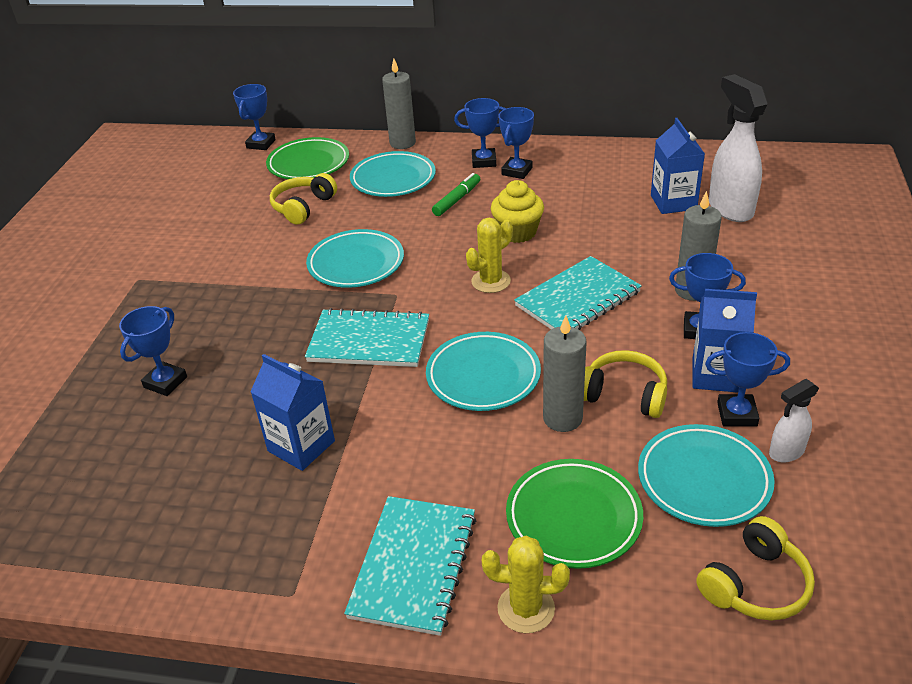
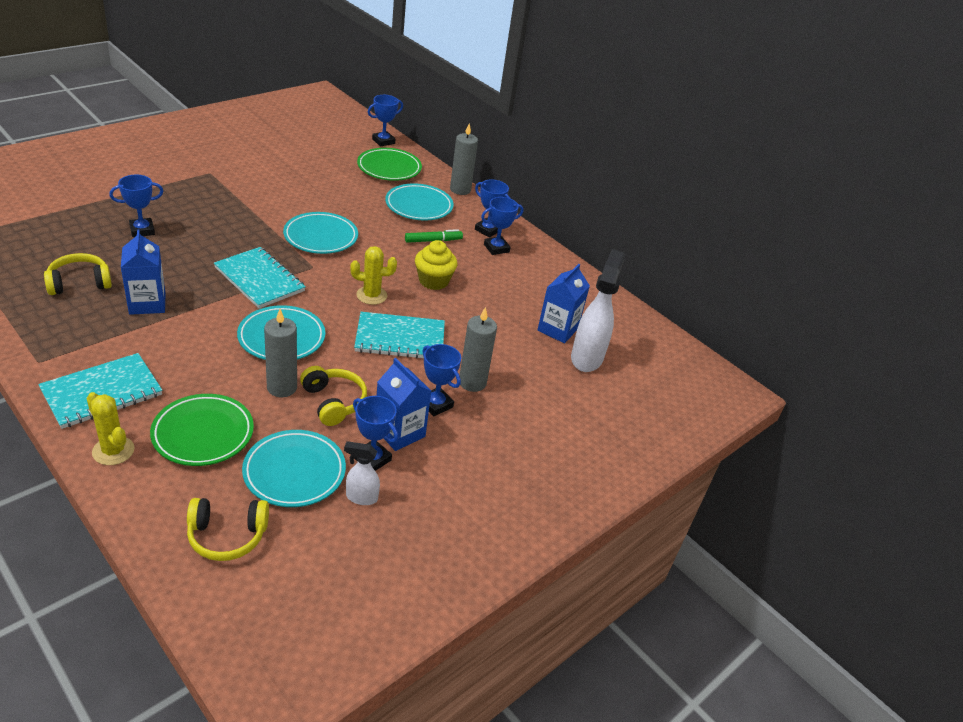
camera: 30 degrees right, 0 degrees up
yellow headphones [270,173,337,225] -> yellow headphones moved to [44,253,112,295]

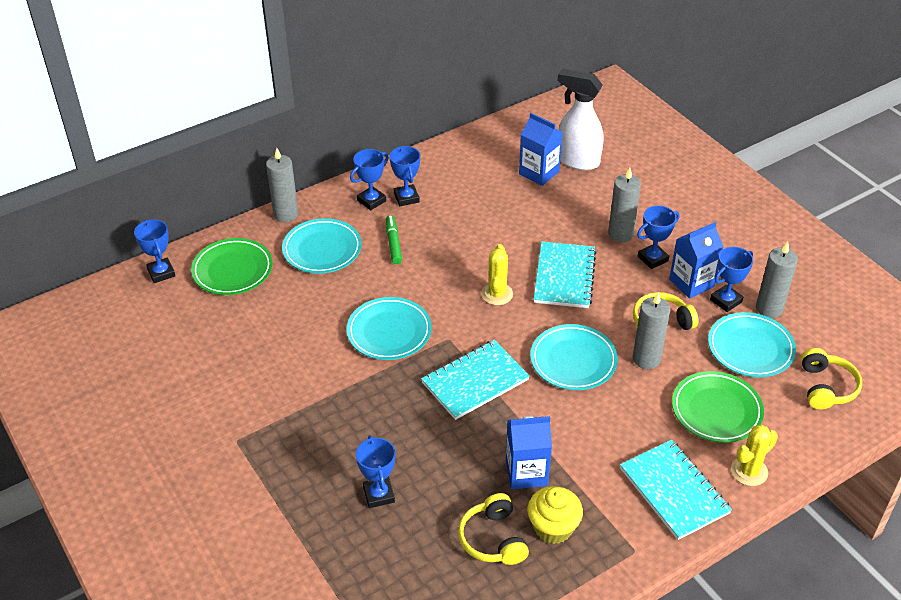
camera: 75 degrees left, 5 degrees up
white spray bottle [344,441,380,505] -> grey candle [756,242,798,318]
yellow cupcake [415,240,458,290] -> yellow cupcake moved to [527,486,583,544]

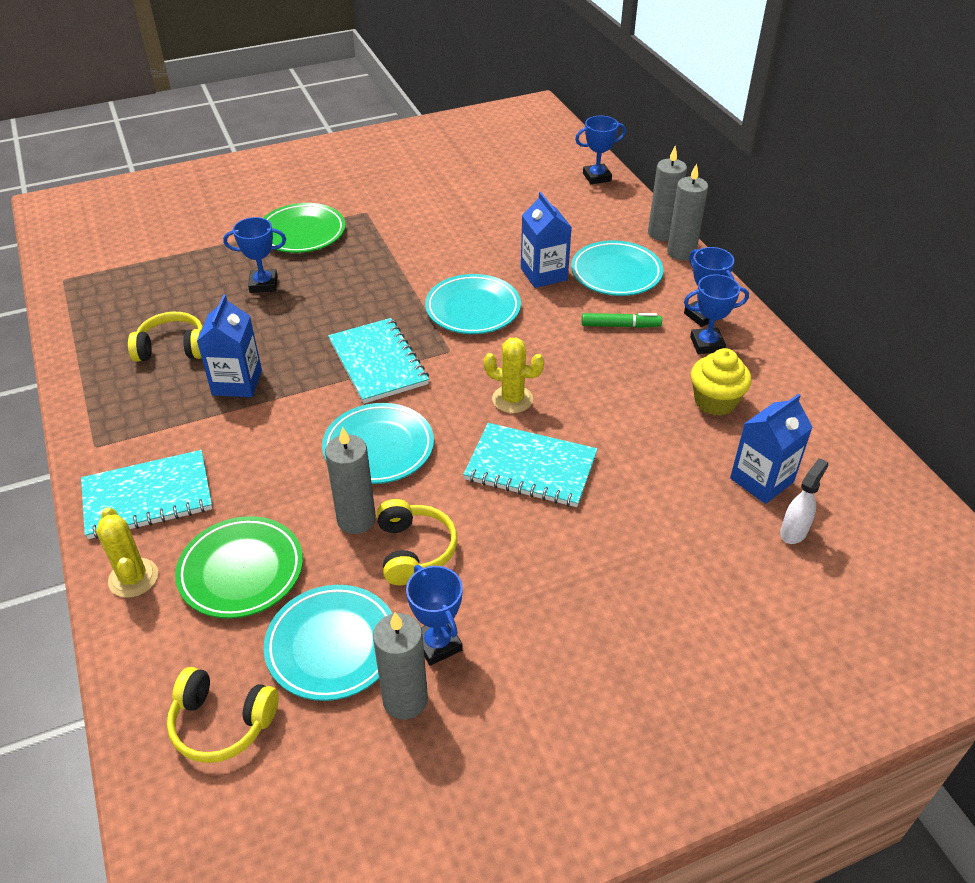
camera: 100 degrees right, 0 degrees up
green plate [191,238,273,295] -> green plate moved to [264,203,345,253]
yellow cupcake [527,486,583,544] -> yellow cupcake moved to [691,348,752,416]
white spray bottle [558,69,603,170] -> white spray bottle [780,458,828,544], size x0.52
grey candle [608,168,641,242] -> grey candle moved to [648,146,687,241]
blue trophy [637,205,680,269] -> none
blue carton [669,222,724,299] -> blue carton moved to [521,192,572,288]

